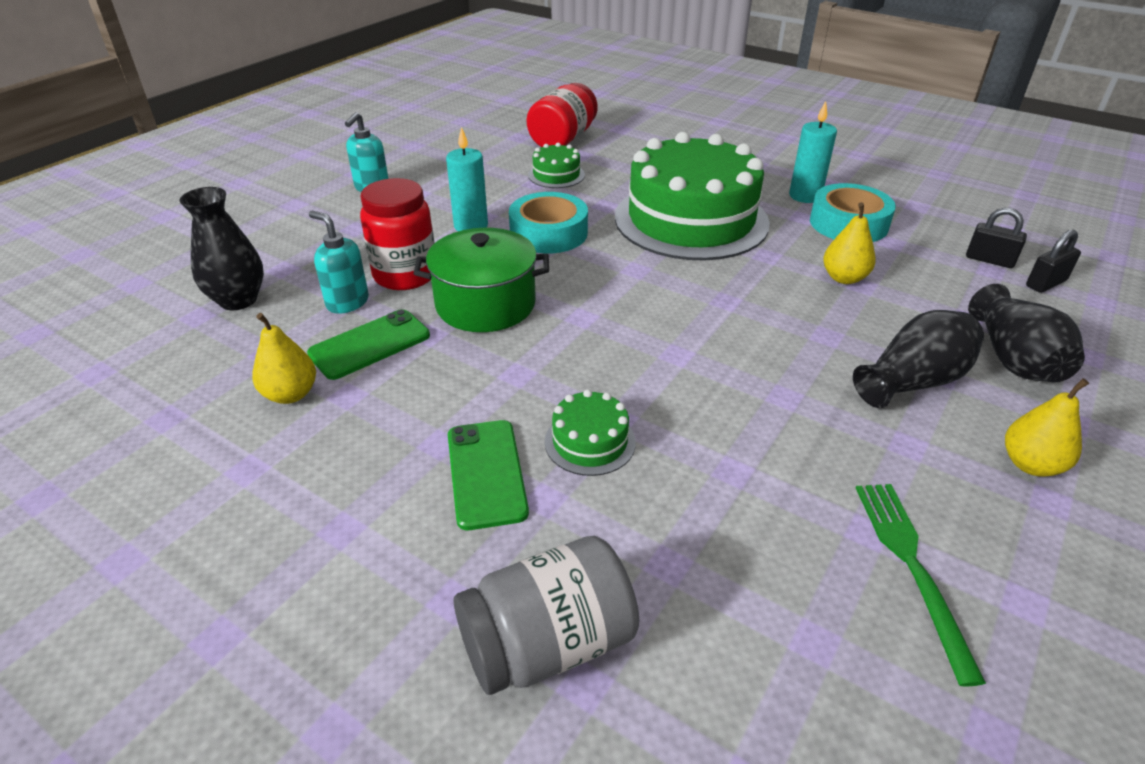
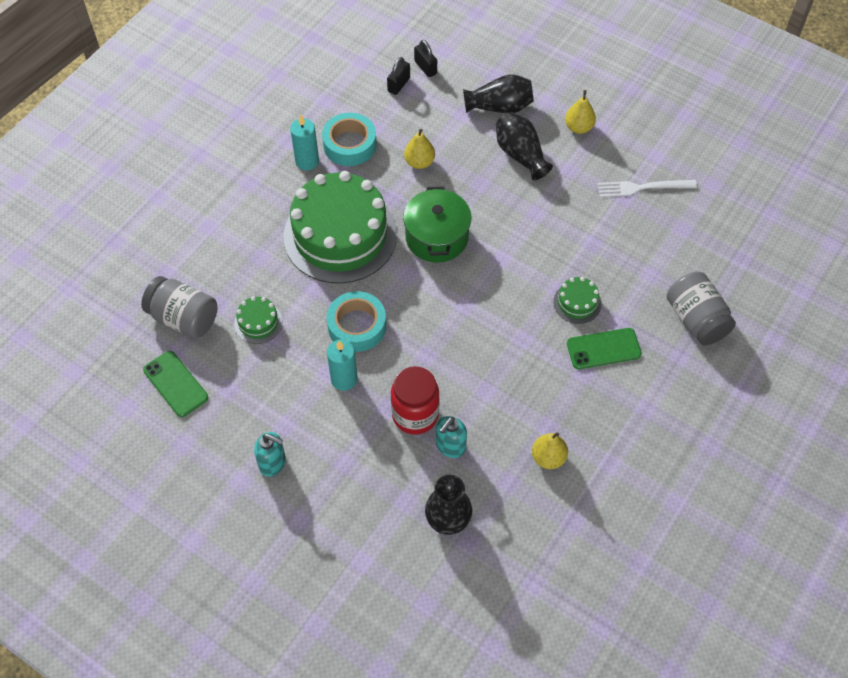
camera: 90 degrees left, 20 degrees up
green phone [307,309,430,380] -> green phone moved to [143,351,208,417]
green pot [413,228,549,332] -> green pot moved to [403,186,472,263]
red jar [526,83,598,147] -> grey jar [141,276,218,339]
green fork [856,484,986,687] -> white fork [597,180,697,197]

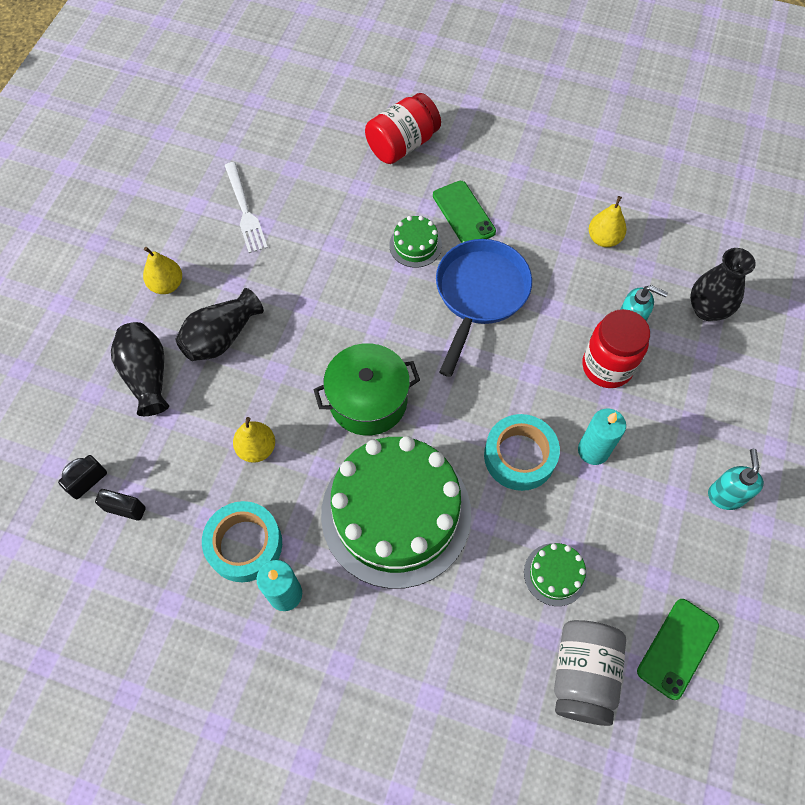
camera: 105 degrees left, 5 degrees up
grey jar [667,271,736,346] -> red jar [365,93,441,164]
none -> blue pan [436,239,532,377]

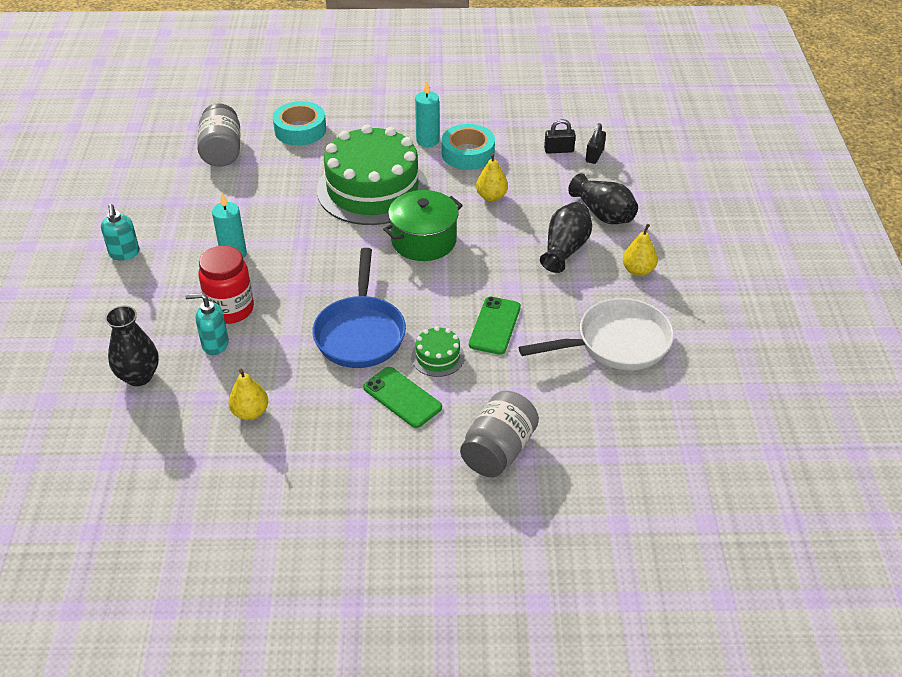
camera: 160 degrees right, 20 degrees down
white fork [225,162,268,253] -> white pan [519,298,674,370]
red jar [365,93,441,164] -> grey jar [460,391,539,477]
turquoise tape [484,414,560,491] -> turquoise tape moved to [273,101,326,146]
green cake [524,543,587,606] -> none
green phone [637,599,719,700] -> green phone moved to [469,297,521,355]

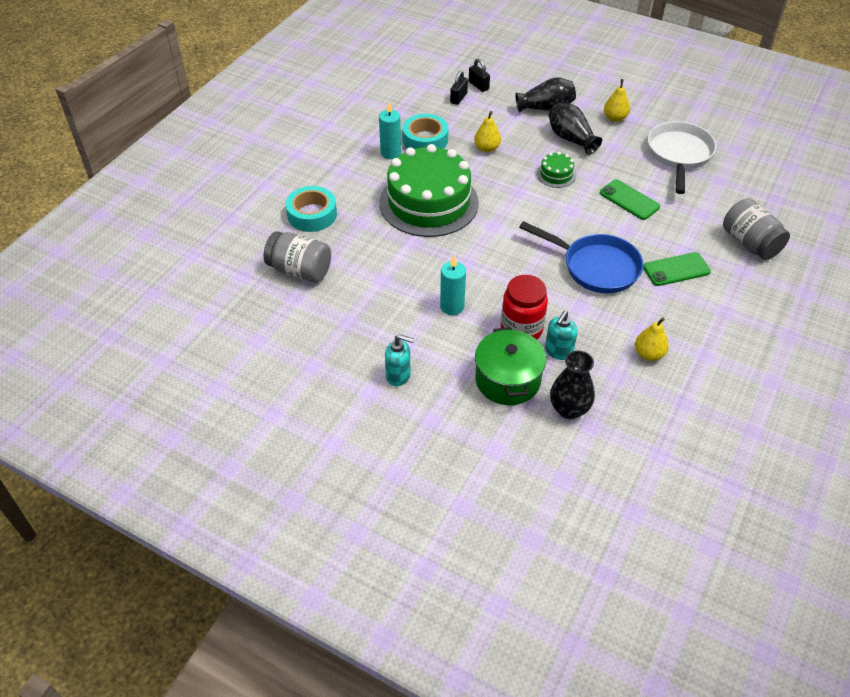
camera: 60 degrees left, 5 degrees up
green pot [383,190,463,261] -> green pot moved to [475,327,546,405]
green cake [411,326,465,377] -> green cake moved to [537,152,576,188]

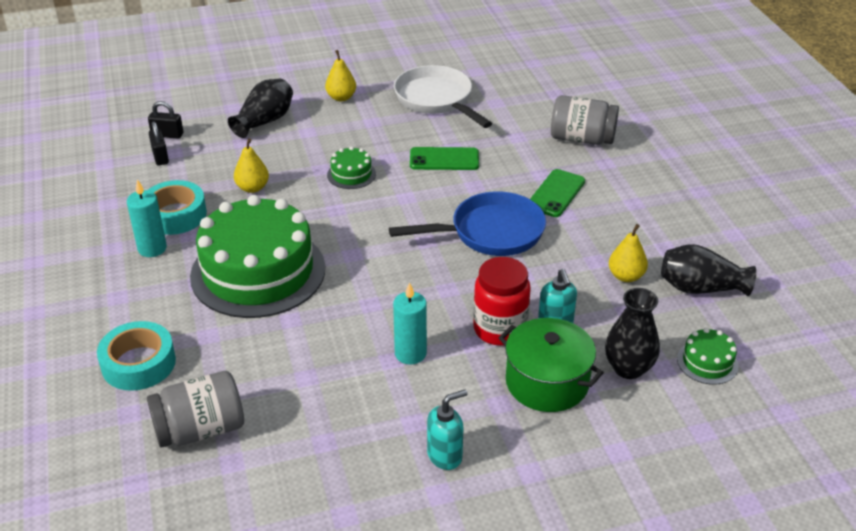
camera: 45 degrees left, 10 degrees down
black vase [548,103,602,155] -> black vase moved to [661,244,756,296]
none -> green cake [677,328,739,385]

